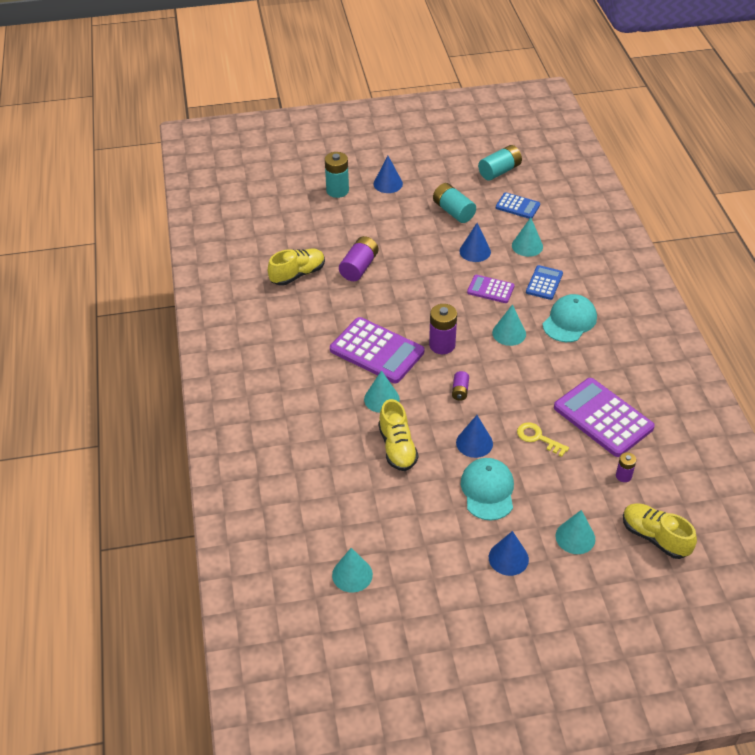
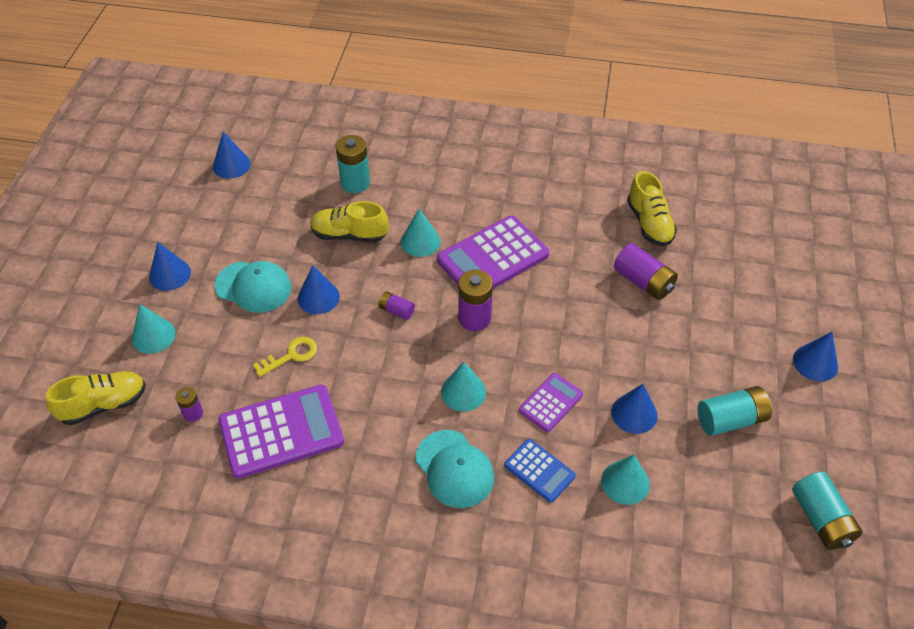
camera: 110 degrees right, 5 degrees up
turquoise battery [325,152,349,198] -> turquoise battery moved to [336,135,370,193]
turquoise cone [332,548,373,593] -> blue cone [213,132,251,179]
blue calculator [496,192,540,219] -> none

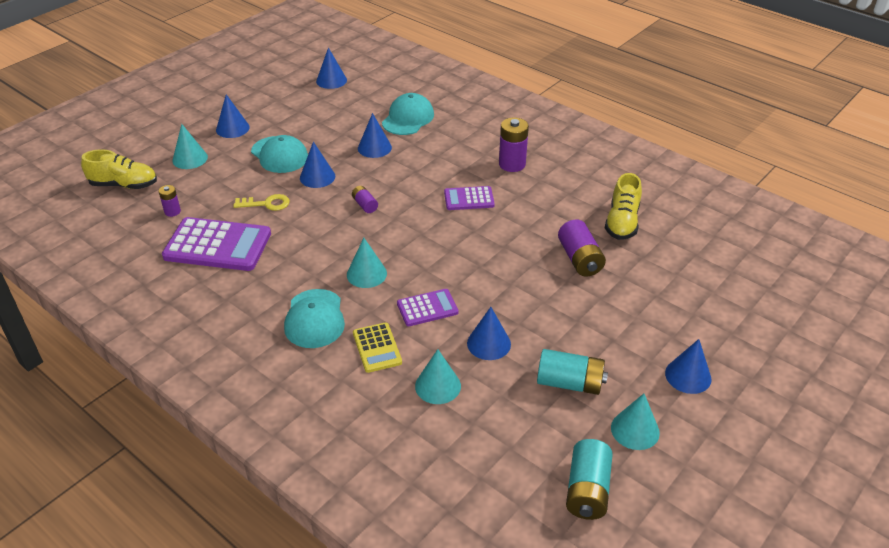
camera: 30 degrees right, 10 degrees down
yellow shoe [310,201,389,243] -> blue cone [358,113,392,158]
turquoise battery [336,135,370,193] -> turquoise cap [382,93,434,135]
turquoise cone [401,209,441,257] -> turquoise cone moved to [611,393,660,450]
purple calculator [437,215,549,289] -> purple calculator [444,186,495,210], size x0.54
purple battery [458,270,493,331] -> purple battery moved to [499,118,529,172]
blue calculator [504,439,576,503] -> yellow calculator [353,323,402,373]

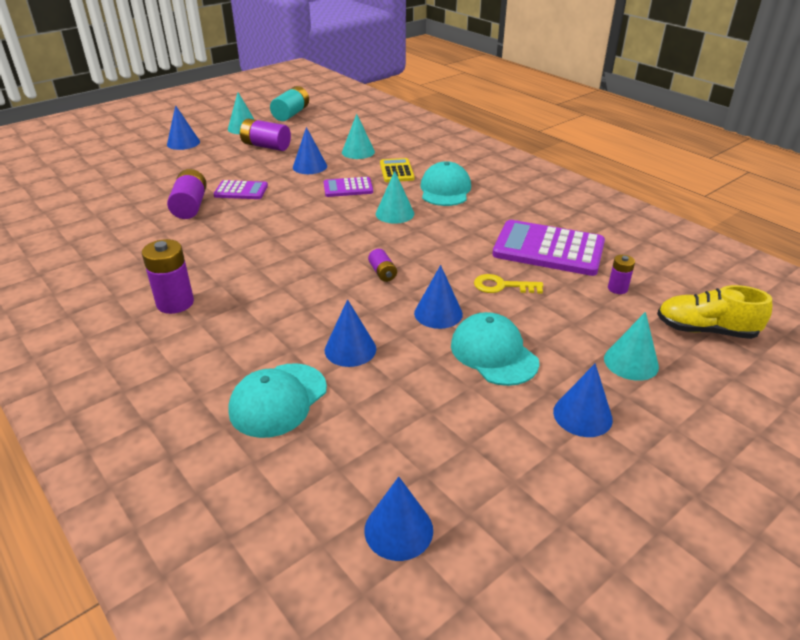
camera: 170 degrees left, 5 degrees down
purple calculator [444,186,495,210] -> purple calculator moved to [214,180,268,199]
turquoise battery [537,349,608,395] -> purple battery [240,119,291,151]
yellow shoe [605,173,642,240] -> none

